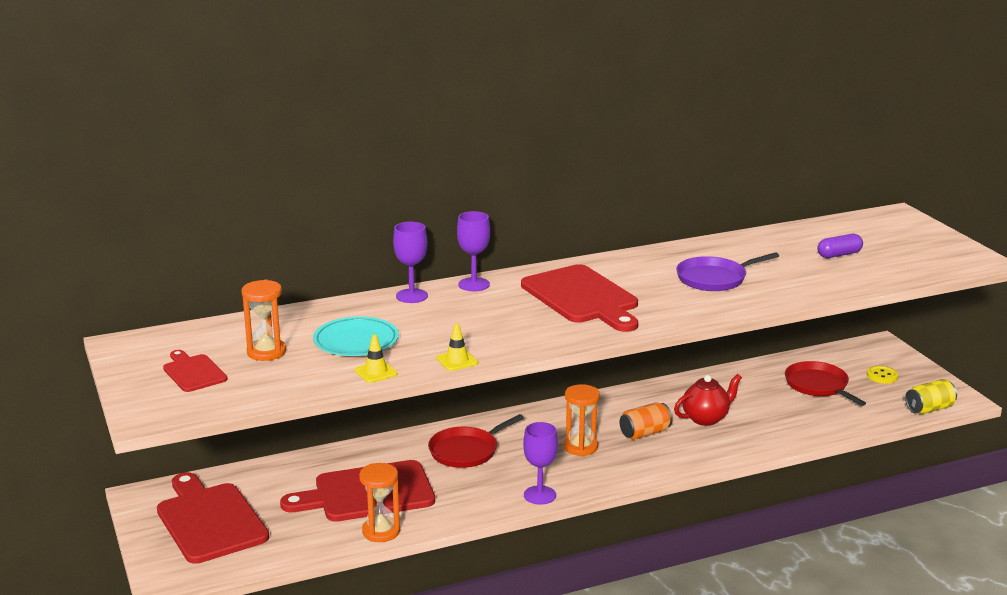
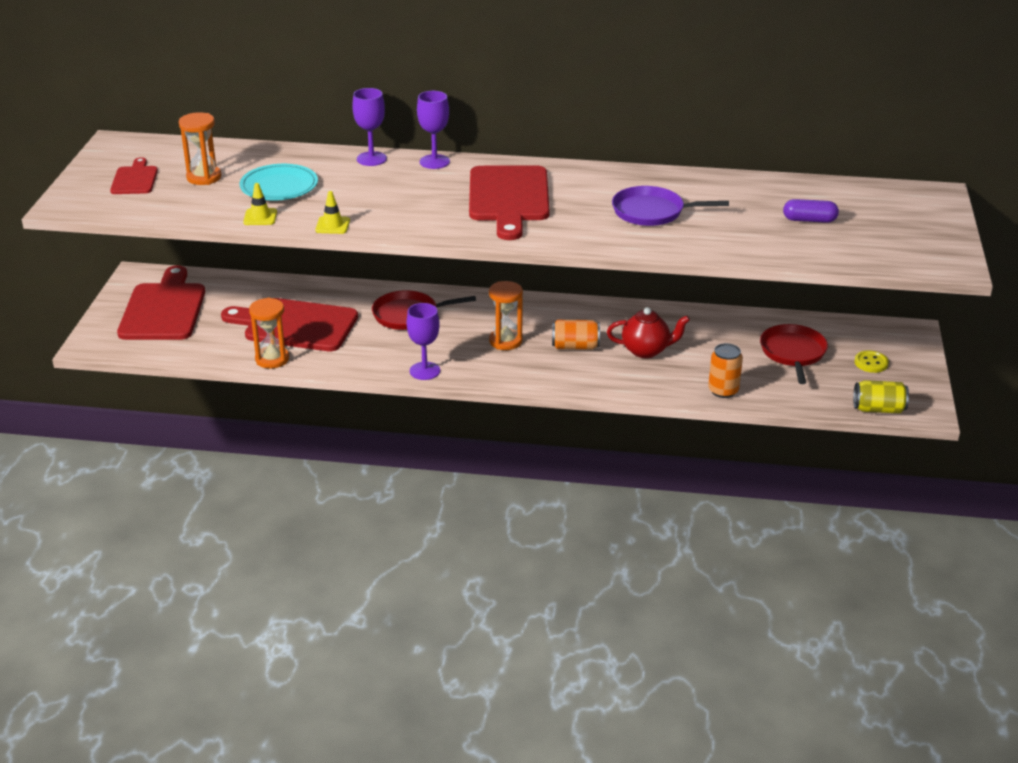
camera: 30 degrees right, 10 degrees up
none -> orange can [708,343,743,398]

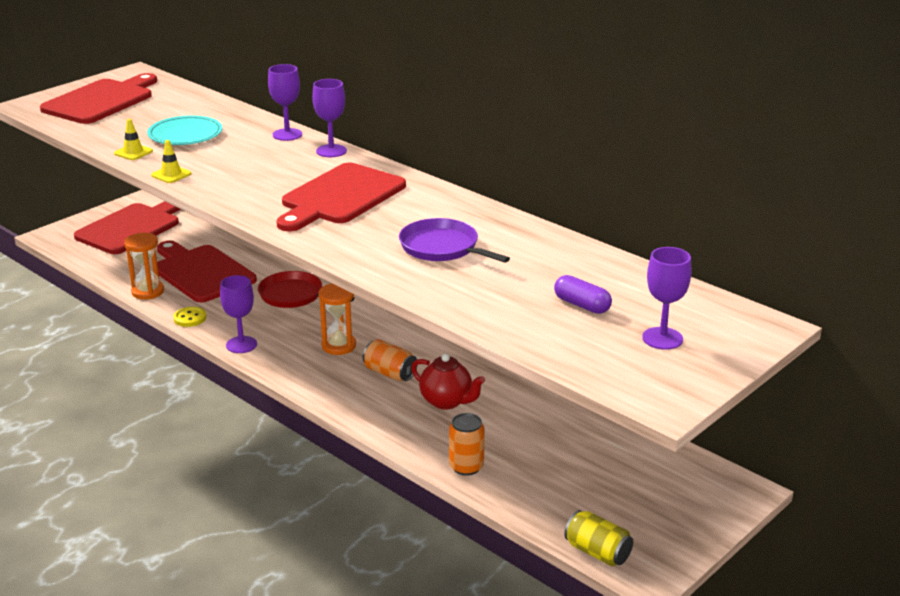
camera: 35 degrees right, 5 degrees down
red cutting board [110,157,158,194] -> red cutting board [40,73,157,124], size x1.92
orange hourglass [179,112,221,185] -> none
red pan [760,324,828,384] -> none
yellow button [854,350,889,373] -> yellow button moved to [173,307,206,327]
none -> purple goblet [642,247,692,350]

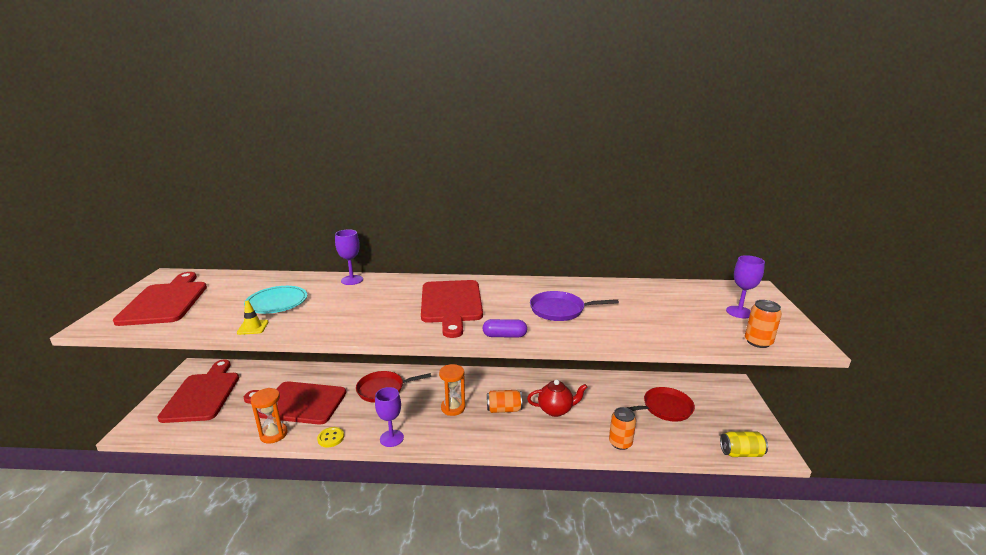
camera: 40 degrees left, 5 degrees down
yellow traffic cone [151,140,191,183] -> none
purple goblet [312,79,347,157] -> none
purple capsule [554,275,612,314] -> purple capsule moved to [482,319,527,338]
none -> red pan [627,387,695,422]
none -> orange can [745,300,782,348]

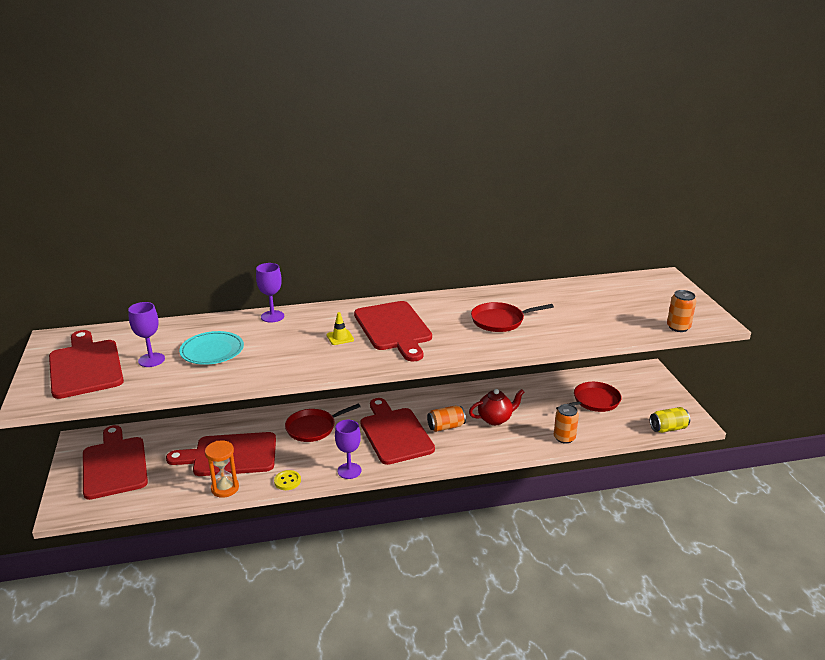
camera: 15 degrees left, 5 degrees up
yellow traffic cone [237,300,268,335] -> yellow traffic cone moved to [326,312,354,345]
orange hourglass [439,364,465,416] -> red cutting board [360,398,435,465]
purple capsule [482,319,527,338] -> none
purple pan [530,291,619,321] -> red pan [471,302,554,332]
purple goblet [726,255,765,318] -> purple goblet moved to [128,302,165,367]

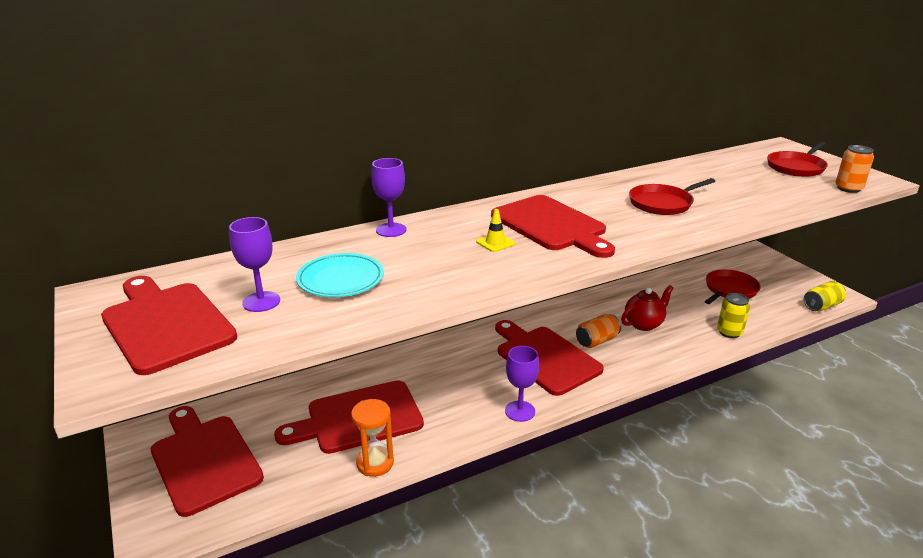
camera: 15 degrees left, 0 degrees up
yellow button [274,470,301,490] -> none
red pan [285,404,361,442] -> red pan moved to [767,142,828,177]
orange can [554,404,579,444] -> yellow can [717,293,750,338]

